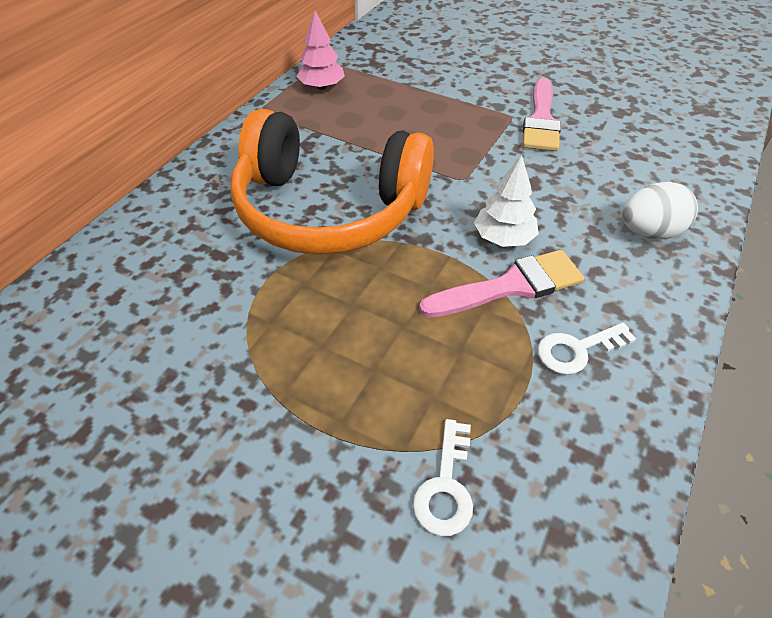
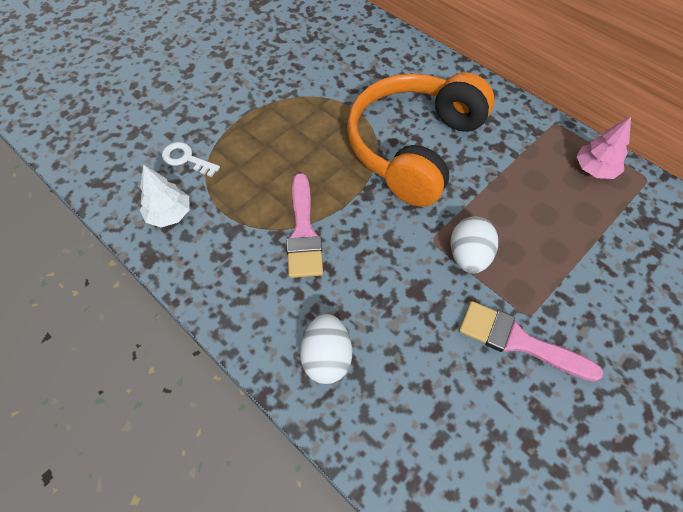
camera: 105 degrees right, 10 degrees up
white tree [474,155,539,247] -> white tree moved to [140,165,190,227]
white key [537,323,636,374] -> none
none -> white egg [450,216,498,273]

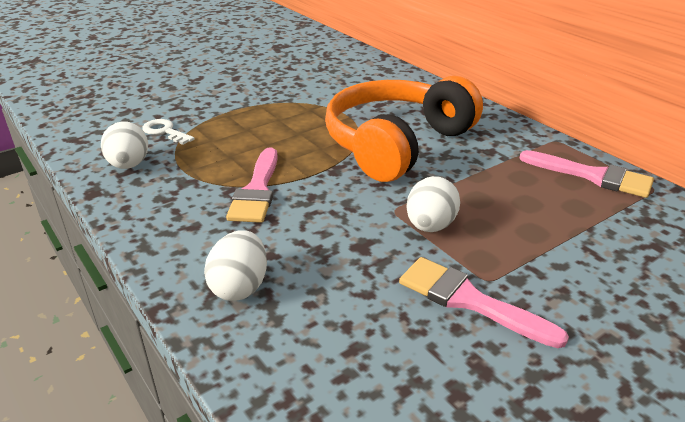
camera: 10 degrees right, 25 degrees down
white tree [140,165,190,227] -> white egg [101,121,148,169]
pink tree [576,117,631,179] -> pink brush [520,150,654,198]

